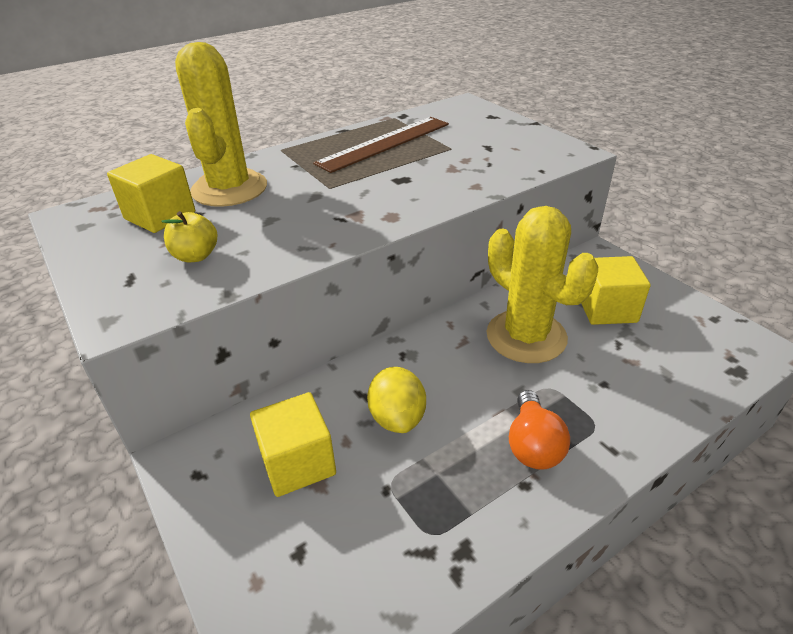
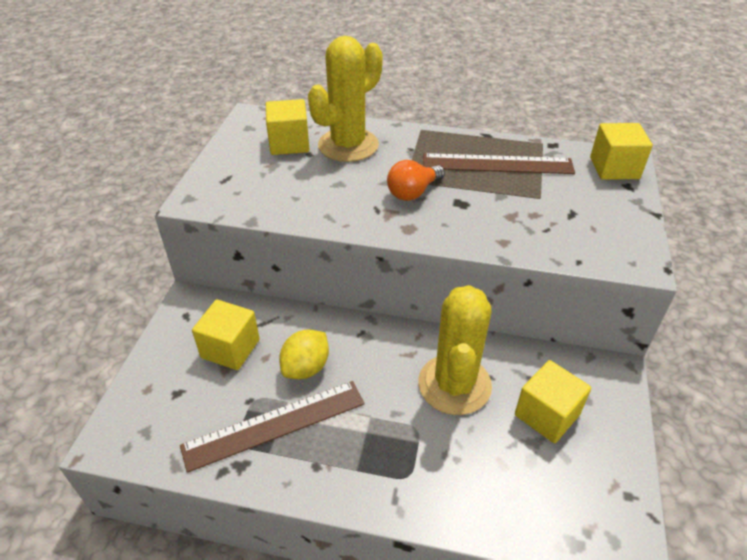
camera: 45 degrees right, 5 degrees up
yellow apple [161,211,217,262] -> none
orange light bulb [509,390,570,470] -> orange light bulb moved to [387,160,445,201]
none -> brown ruler [180,381,365,473]
none -> yellow cube [590,123,653,180]

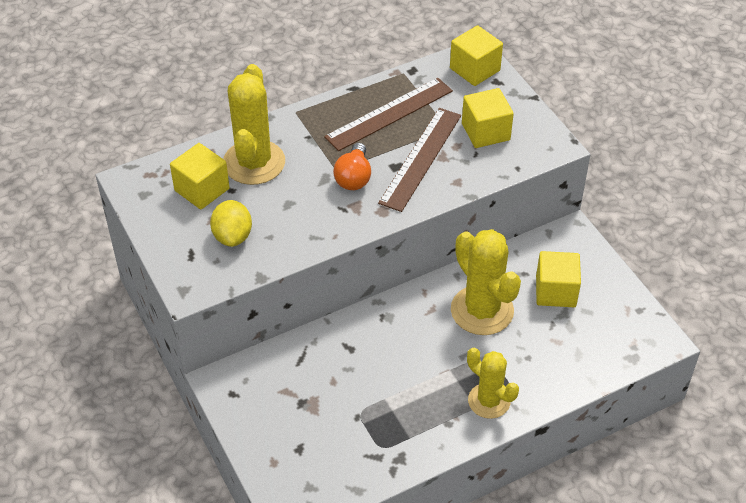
camera: 40 degrees left, 5 degrees up
brown ruler [180,381,365,473] -> brown ruler moved to [378,108,461,212]
yellow cube [192,299,260,370] -> yellow cube moved to [462,88,514,148]
yellow lemon [279,330,329,379] -> yellow lemon moved to [210,200,252,247]
none -> yellow cactus [467,348,519,419]

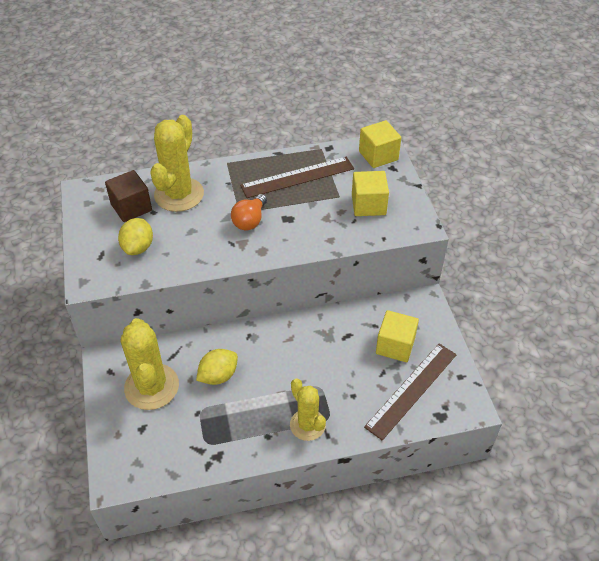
camera: 15 degrees right, 0 degrees up
yellow cube [170,143,230,209] -> brown cube [105,170,152,222]
brown ruler [378,108,461,212] -> brown ruler moved to [364,344,457,441]
yellow cactus [451,229,521,335] -> yellow cactus moved to [121,318,179,410]
none -> yellow lemon [196,349,238,385]

